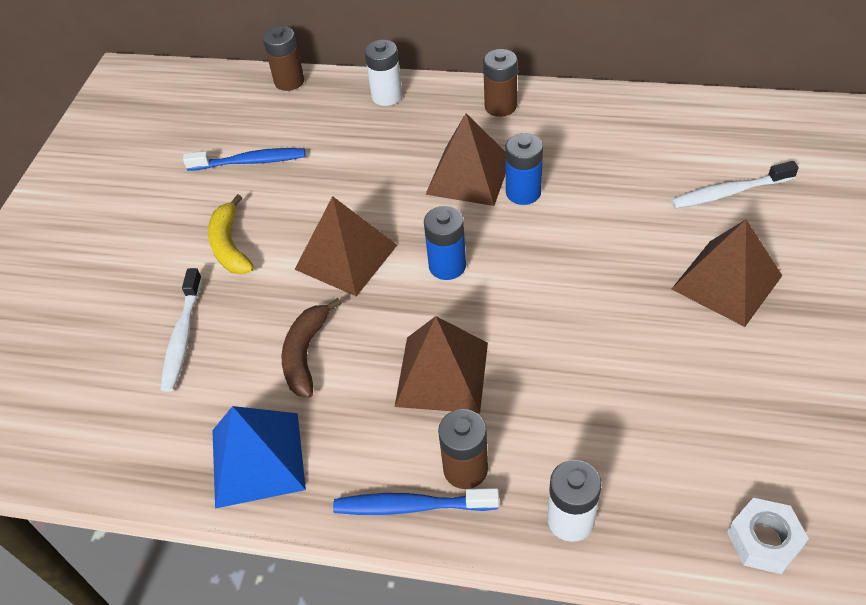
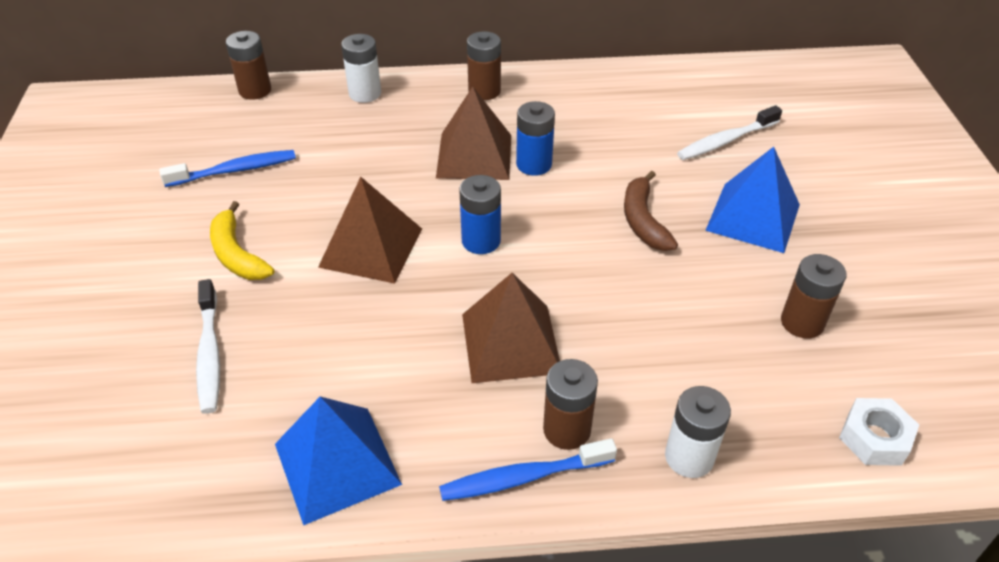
camera: 20 degrees left, 5 degrees down
brown banana [282,298,341,398] -> brown banana moved to [624,171,678,251]
brown pyramid [672,220,782,327] -> blue pyramid [705,147,800,253]
none -> brown battery [781,254,846,338]

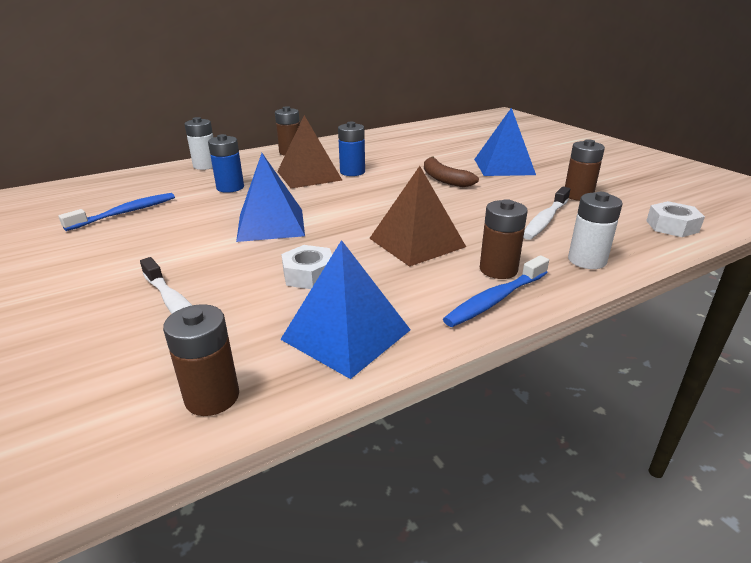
camera: 25 degrees left, 15 degrees down
yellow banana [210,201,274,280] -> none
brown battery [226,31,271,100] -> brown battery moved to [163,304,239,416]
brown pyramid [318,177,422,284] -> blue pyramid [236,153,305,242]
blue battery [459,175,501,254] -> blue battery moved to [208,134,244,193]
white toothbrush [677,105,782,160] -> white toothbrush moved to [523,187,570,240]
none -> white nut [281,245,332,289]

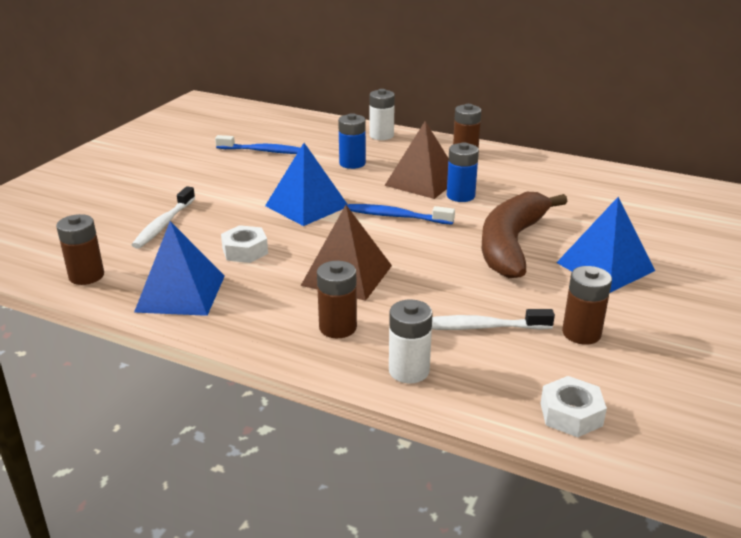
camera: 55 degrees right, 0 degrees up
brown banana [424,156,479,187] -> brown banana [482,192,568,278], size x1.78
blue toothbrush [443,255,549,327] -> blue toothbrush moved to [348,204,455,225]

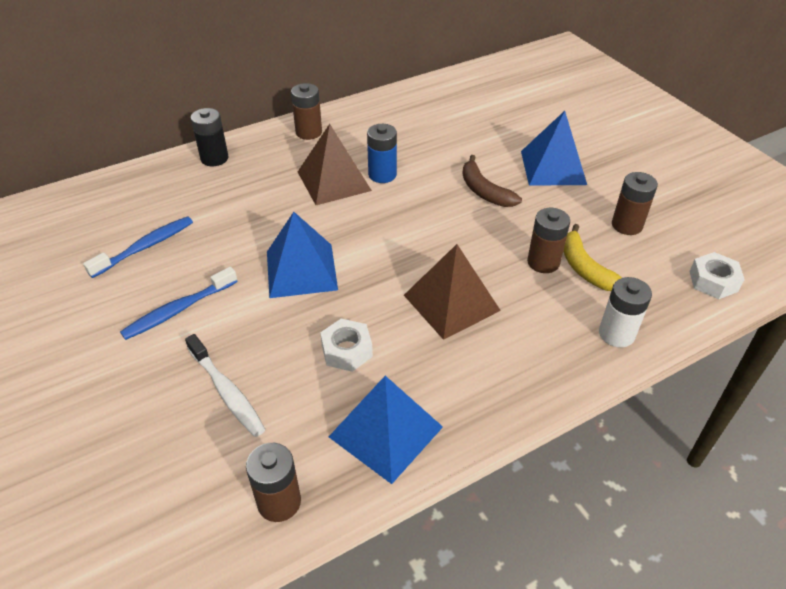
camera: 55 degrees left, 15 degrees up
brown battery [317,261,357,338] -> brown battery moved to [527,208,570,273]
blue battery [338,113,366,169] -> none
blue toothbrush [348,204,455,225] -> blue toothbrush moved to [120,267,238,340]
white battery [369,89,395,140] -> black battery [191,108,229,166]
white toothbrush [432,309,555,330] -> yellow banana [563,224,622,291]
brown banana [482,192,568,278] -> brown banana [462,155,522,207], size x0.56

